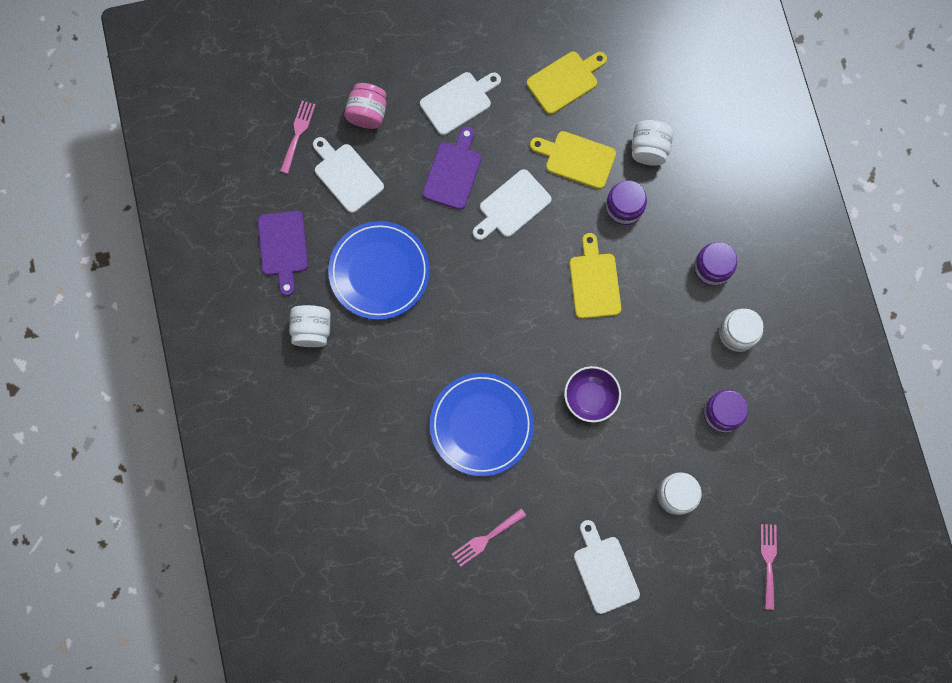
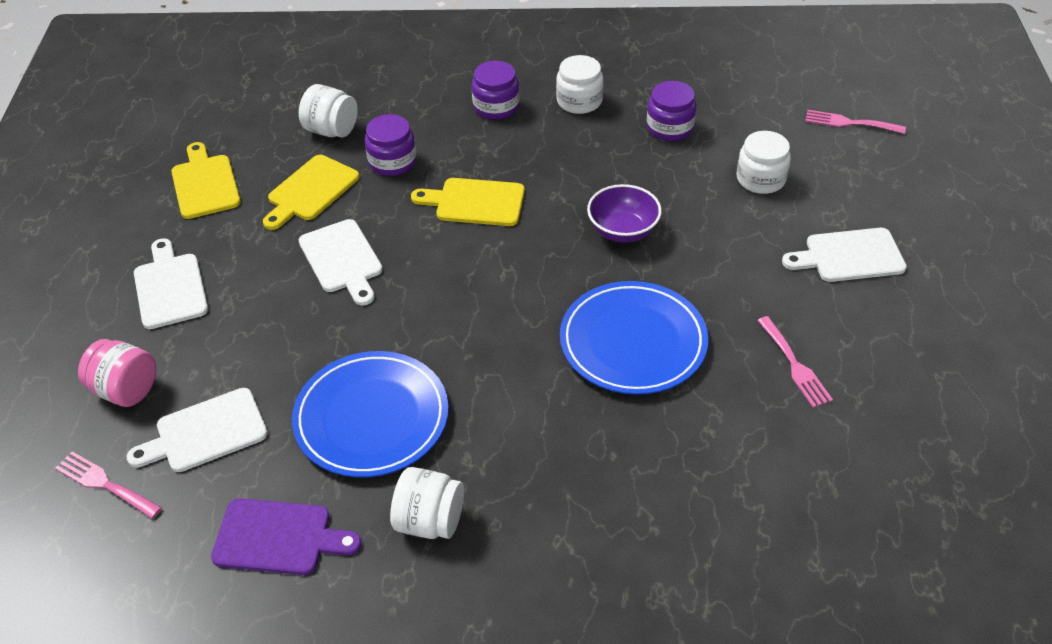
camera: 75 degrees left, 30 degrees down
purple cutting board [422,127,482,210] -> none

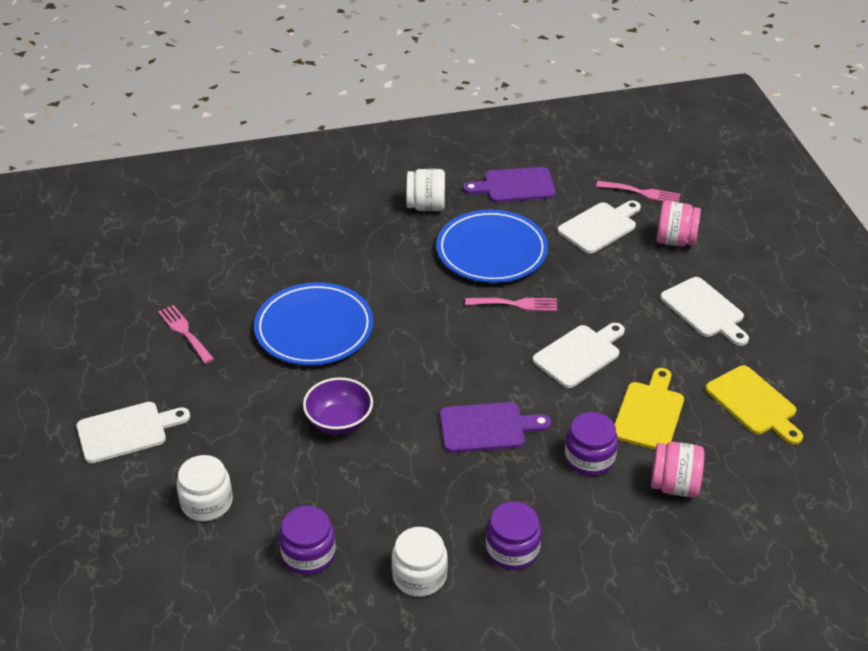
camera: 165 degrees right, 5 degrees down
white jar [299,84,358,138] -> pink jar [651,442,705,498]
white cutting board [299,219,383,306] -> white cutting board turned 90 degrees clockwise [533,323,625,388]
yellow cutting board [411,178,525,226] -> purple cutting board [440,402,551,453]
pink fork [805,110,906,134] -> pink fork moved to [465,298,557,311]

